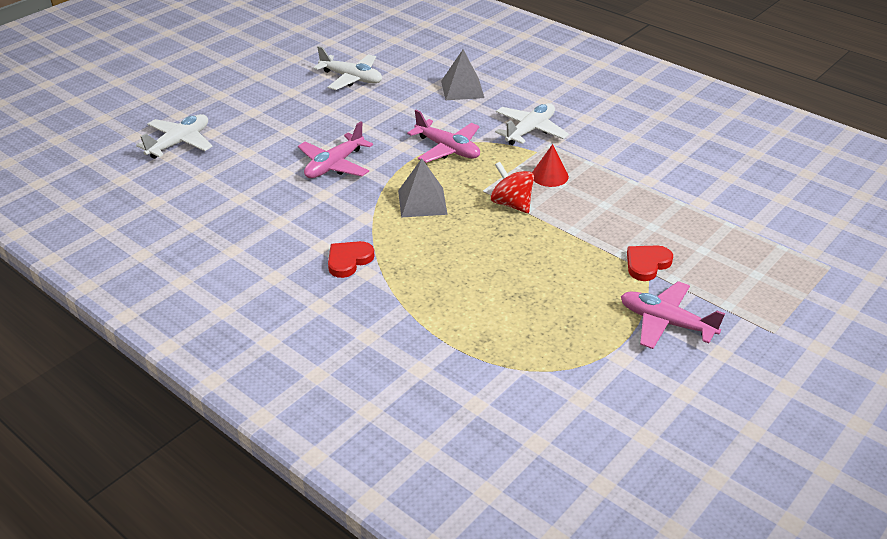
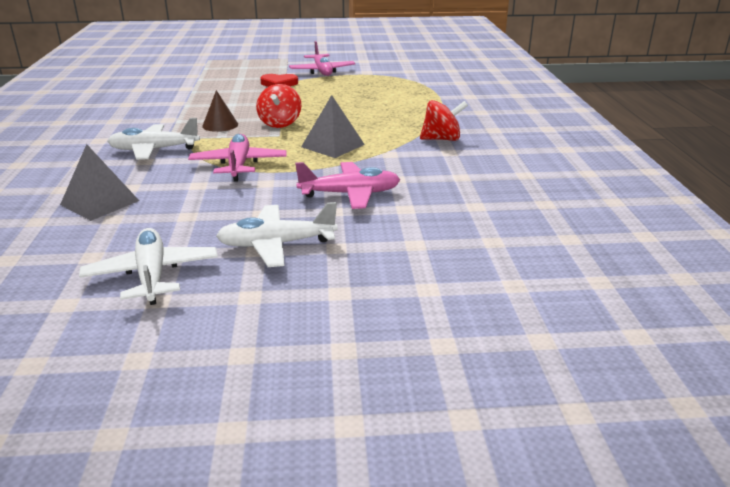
camera: 135 degrees left, 10 degrees down
white plane [136,114,213,159] -> white plane moved to [216,202,338,267]
red heart [328,241,375,278] -> red spinning top [420,100,468,141]
red cone [532,144,569,187] -> brown cone [202,90,238,132]

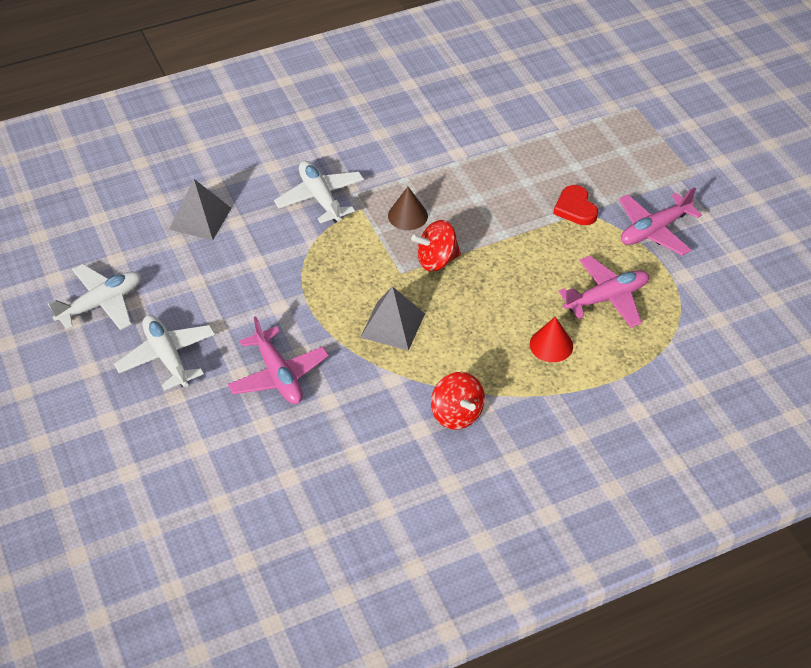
camera: 70 degrees right, 20 degrees up
pink plane [188,134,287,182] -> pink plane moved to [558,256,649,327]
none -> red cone [530,317,573,362]

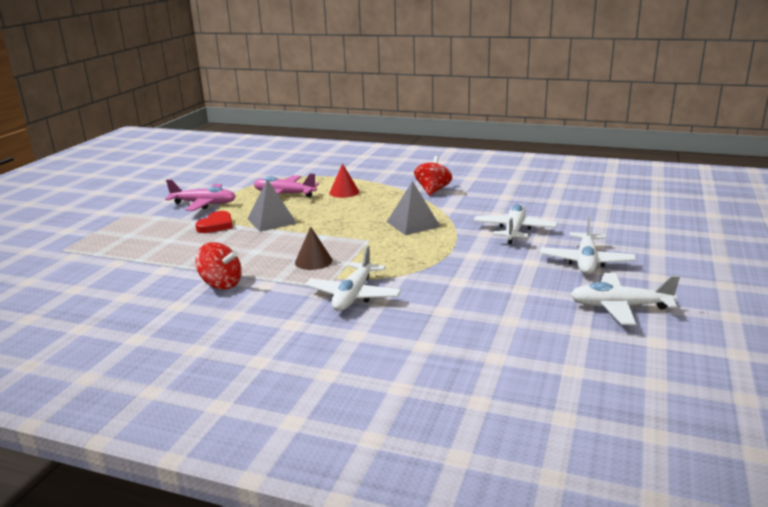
camera: 135 degrees left, 25 degrees down
grey pyramid [169,179,232,240] -> grey pyramid moved to [248,179,297,232]
pink plane [228,316,329,404] -> white plane [473,204,558,244]
red spinning top [411,220,461,271] -> red spinning top moved to [195,242,242,290]

